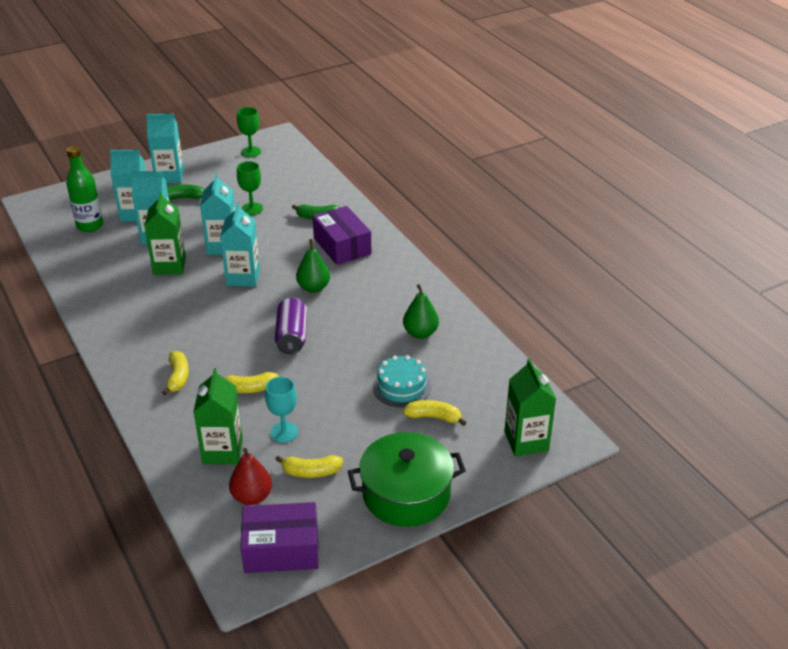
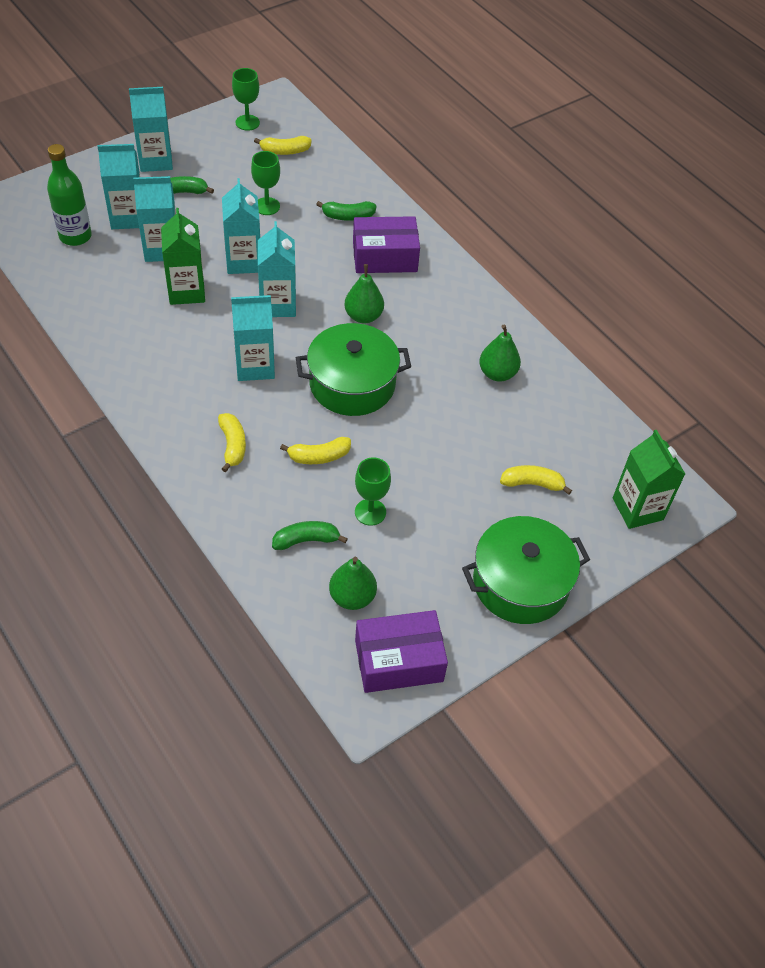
camera: 10 degrees left, 15 degrees up
green carton [193,368,243,464] -> green banana [272,521,348,550]
red pear [229,448,272,505] -> green pear [329,557,377,610]
turquoise goblet [265,377,298,443] -> green goblet [355,457,391,526]
purple can [275,298,307,354] -> green pot [296,323,411,416]
yellow banana [275,455,343,478] -> yellow banana moved to [254,136,312,155]
purple box [313,206,371,265] -> purple box turned 60 degrees counterclockwise [353,216,420,273]
turquoise cake [373,355,431,408] -> none
none -> turquoise carton [231,295,275,381]

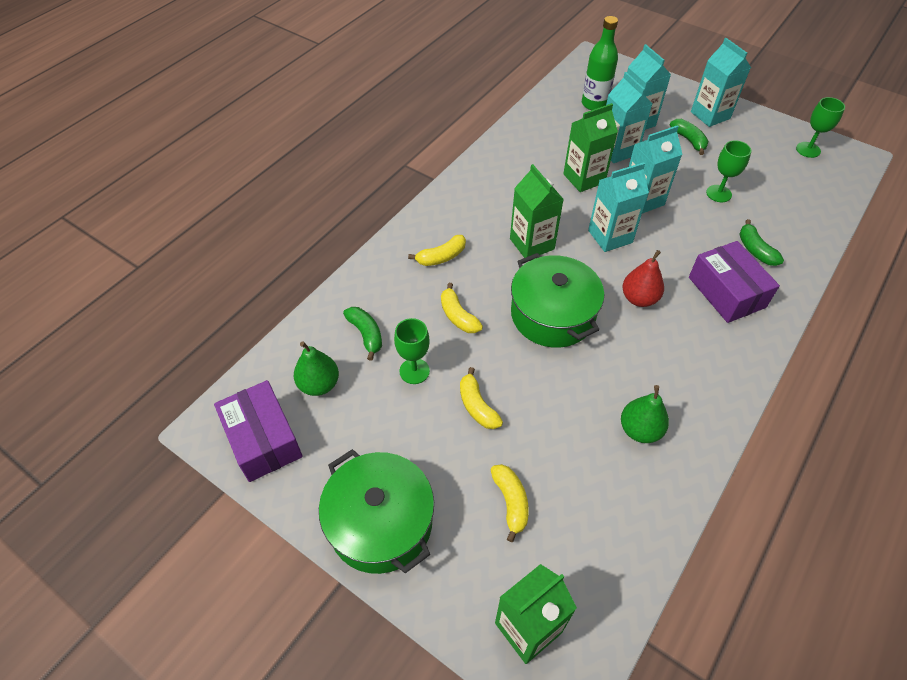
camera: 75 degrees right, 0 degrees up
turquoise carton [231,295,275,381] -> green carton [510,164,564,258]
yellow banana [254,136,312,155] -> yellow banana moved to [460,367,503,429]
green pear [344,264,384,323] -> red pear [622,250,664,307]

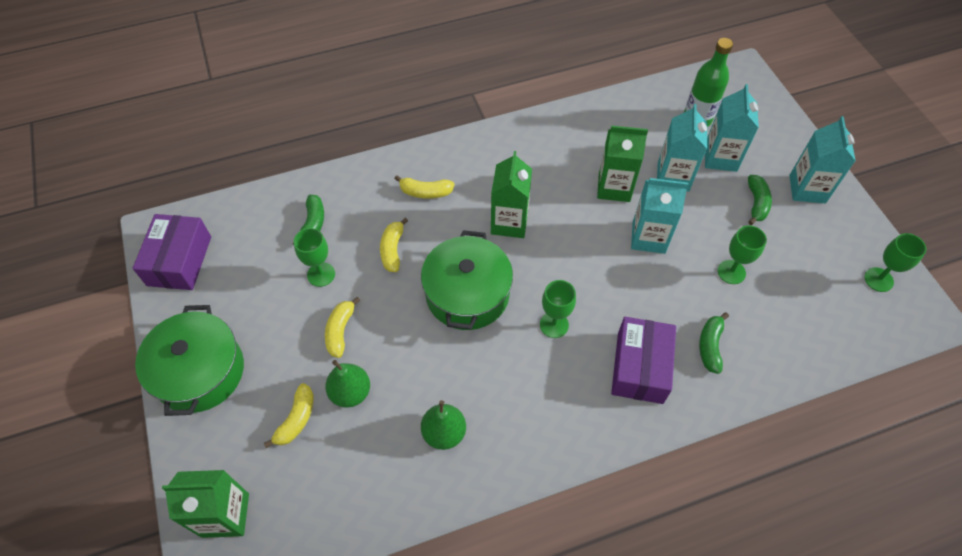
camera: 35 degrees right, 5 degrees up
green pear [294,342,339,396] -> green pear moved to [325,360,370,408]
turquoise carton [588,162,649,252] -> none
red pear [622,250,664,307] -> green goblet [540,280,576,338]

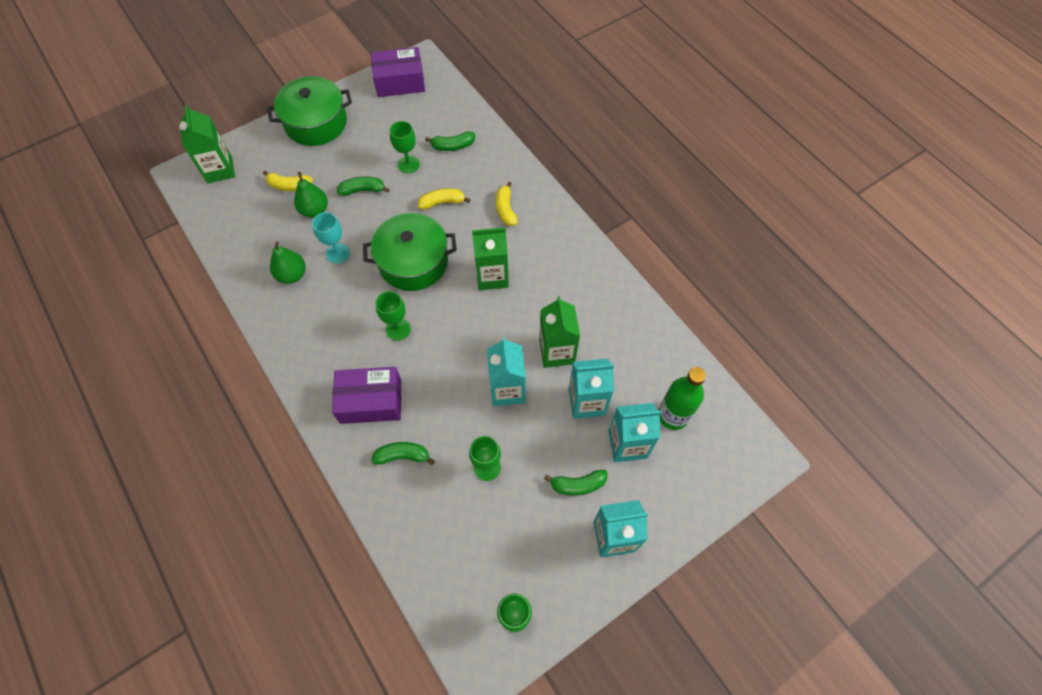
camera: 75 degrees right, 5 degrees up
yellow banana [325,297,360,358] -> green banana [337,176,390,196]
none -> turquoise goblet [312,212,350,263]

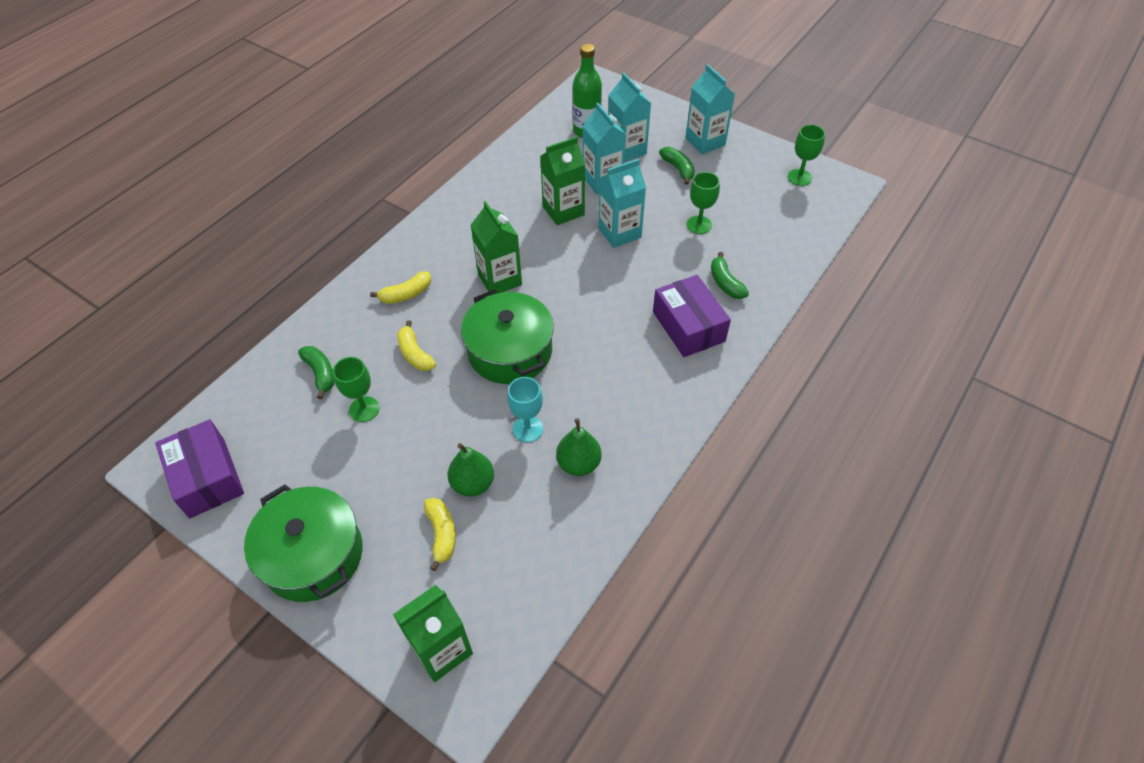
camera: 110 degrees left, 10 degrees down
green banana [337,176,390,196] -> none
green goblet [375,291,411,341] -> none

